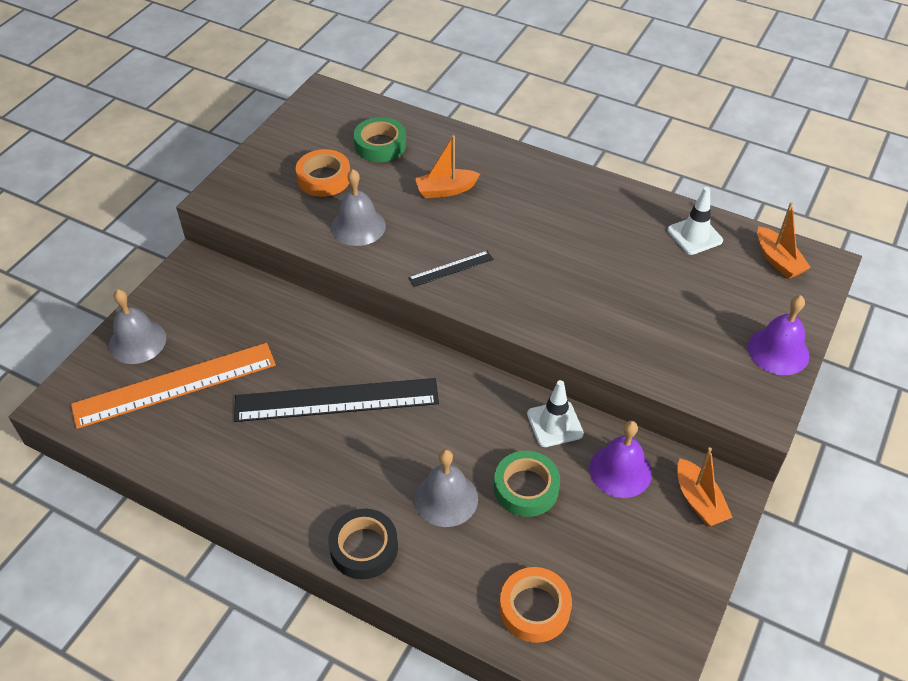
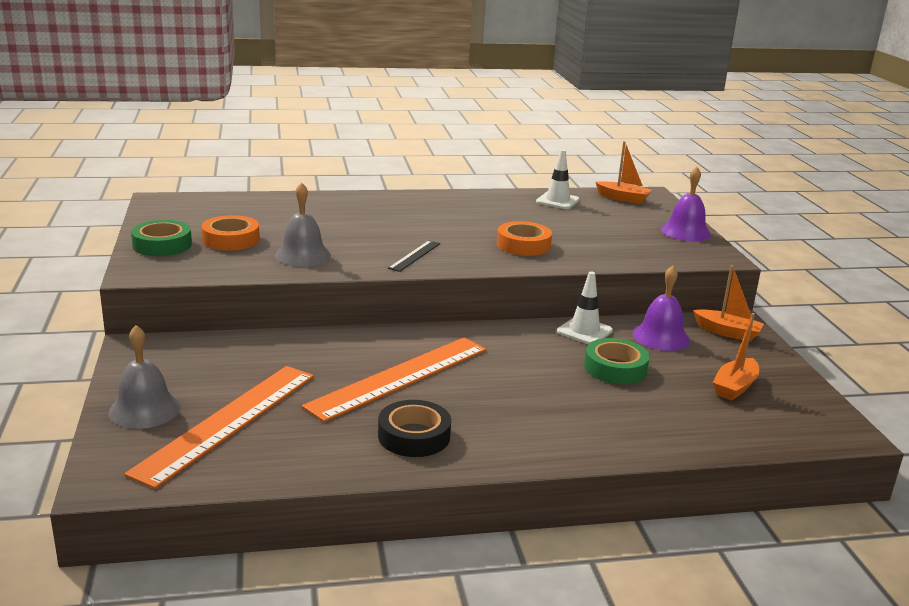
camera: 40 degrees left, 25 degrees down
black ruler [234,378,439,422] -> orange ruler [302,338,486,422]
black tape [328,509,398,579] -> black tape moved to [378,400,451,457]
green tape [354,117,406,162] -> green tape moved to [131,220,192,256]
orange boat [415,135,480,198] -> orange boat moved to [713,313,759,401]
grey bell [415,449,478,527] -> none
orange tape [499,567,572,643] -> orange tape moved to [497,221,552,256]

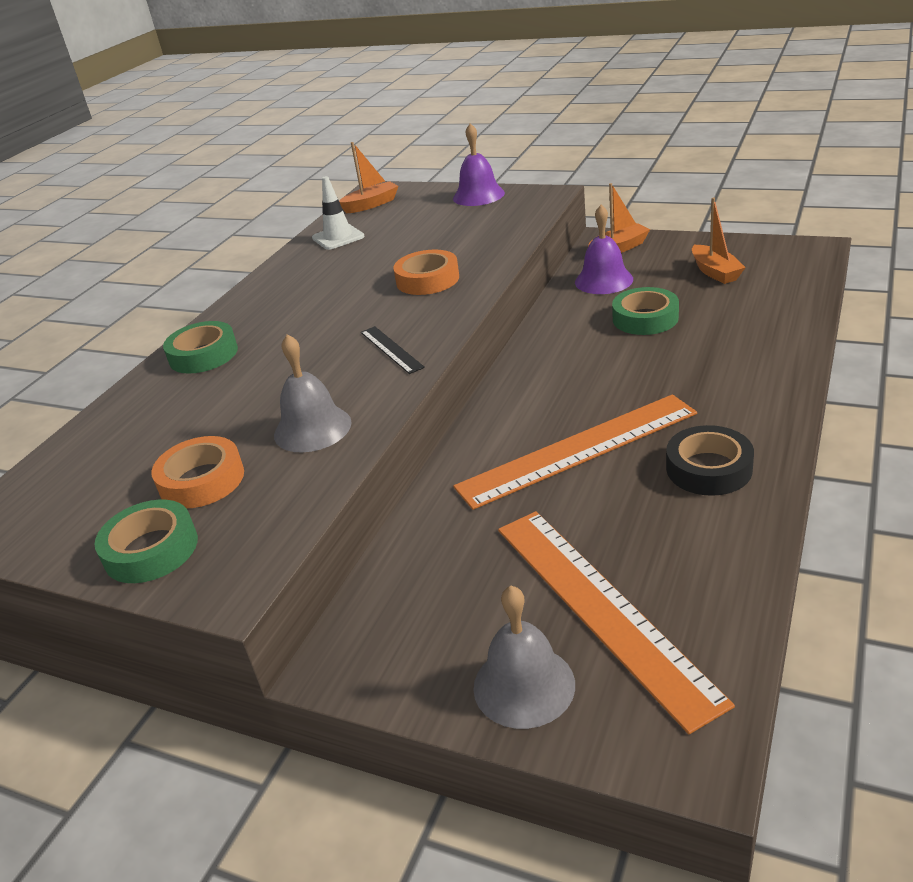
camera: 50 degrees left, 10 degrees up
orange ruler [302,338,486,422] -> orange ruler turned 75 degrees clockwise [453,394,697,510]
white traffic cone [557,272,613,344] -> none
none -> green tape [163,321,238,374]

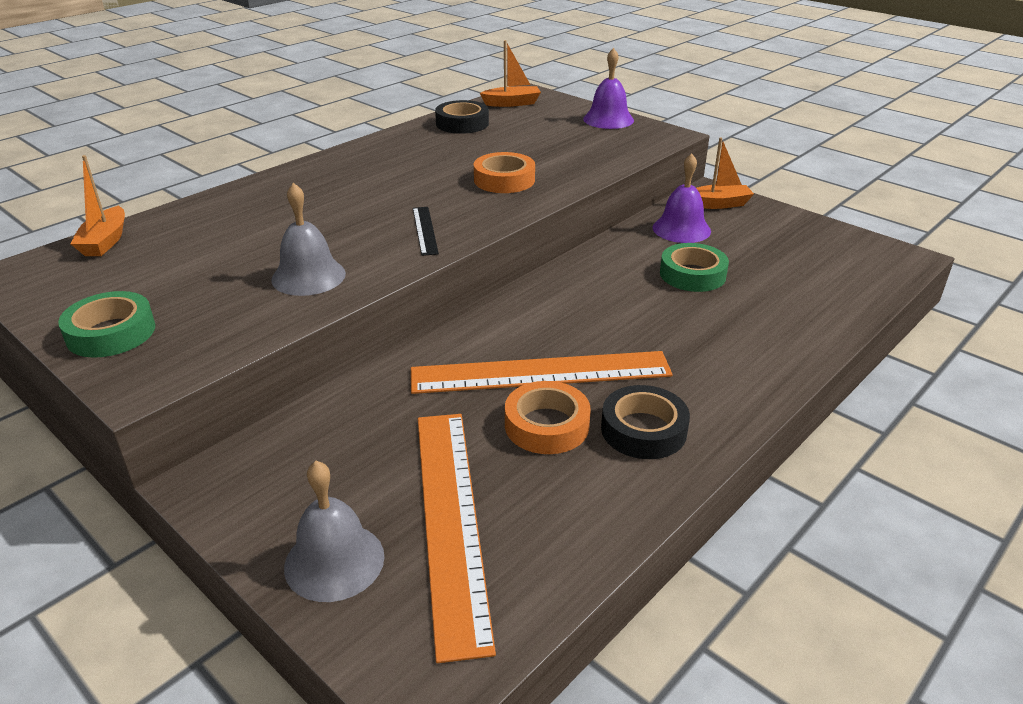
camera: 15 degrees right, 0 degrees up
orange tape [151,436,244,508] -> orange tape moved to [505,381,591,454]
green tape [163,321,238,374] -> none
white traffic cone [312,176,365,250] -> black tape [435,100,489,134]
orange boat [692,197,746,284] -> orange boat moved to [71,155,125,256]

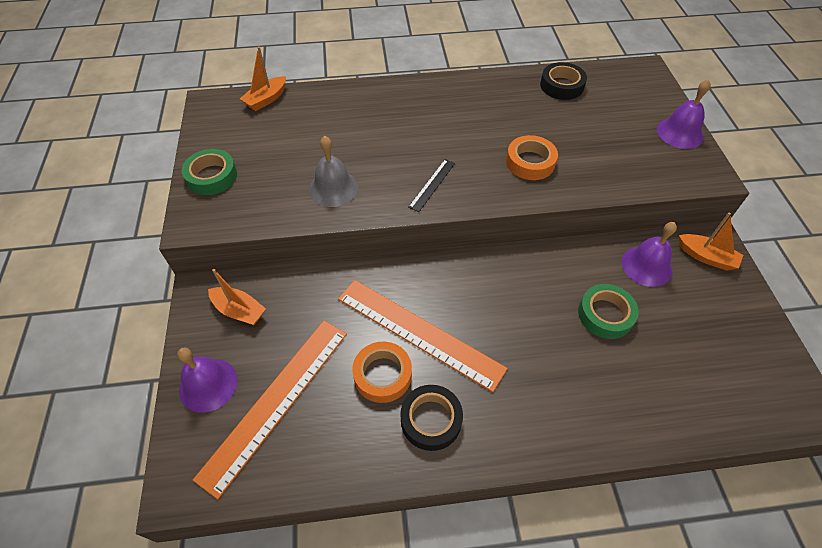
camera: 40 degrees right, 20 degrees up
grey bell [284,461,385,602] -> purple bell [177,347,237,413]
orange boat [480,40,541,107] -> orange boat moved to [208,269,266,325]

